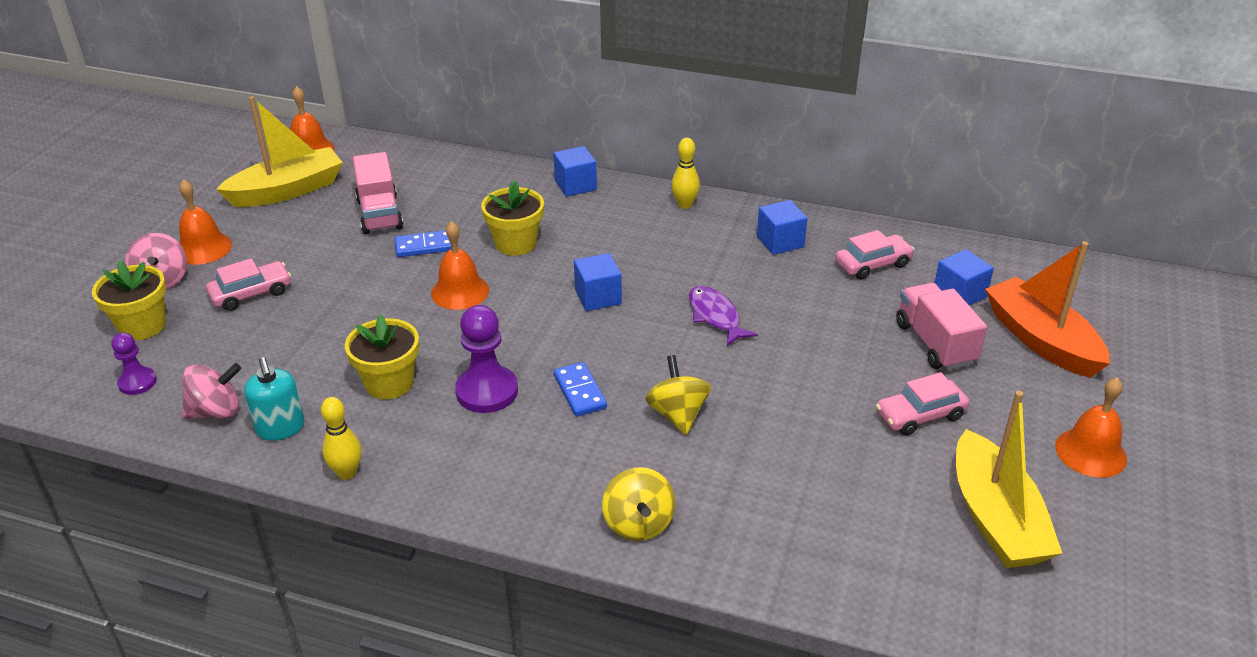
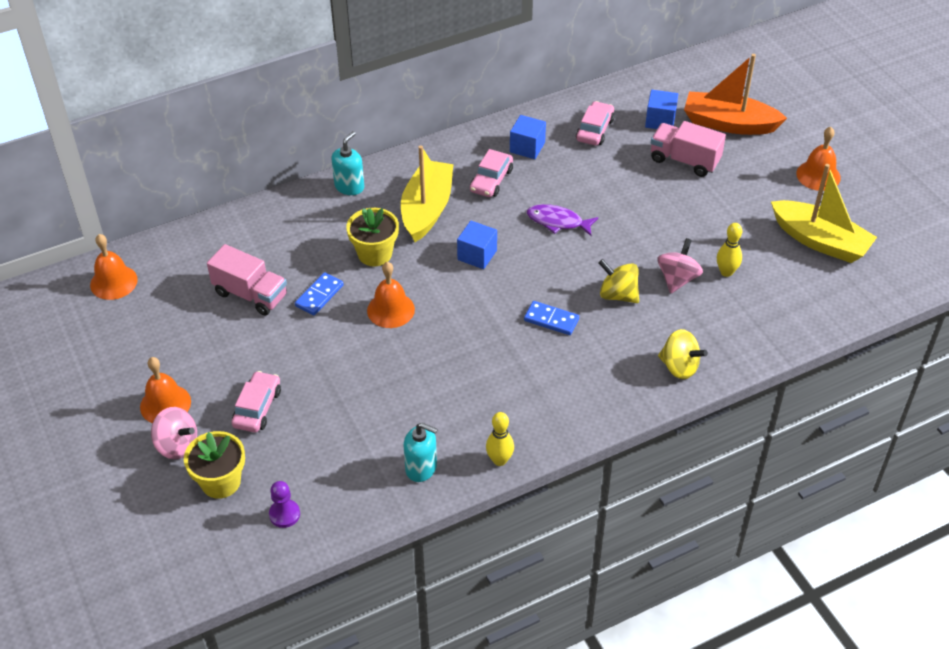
camera: 45 degrees left, 10 degrees up
pink spinning top [182,363,241,419] -> pink spinning top moved to [658,238,703,293]
yellow boat [216,96,343,207] -> yellow boat moved to [401,145,453,242]
yellow flower pot [345,314,419,399] -> none
purple pawn [455,305,518,413] -> none
blue cube [553,146,597,197] -> turquoise soap dispenser [331,131,364,195]
yellow bowling pin [671,138,700,209] -> yellow bowling pin moved to [717,223,742,277]
pink car [876,372,970,436] -> pink car moved to [470,149,513,197]

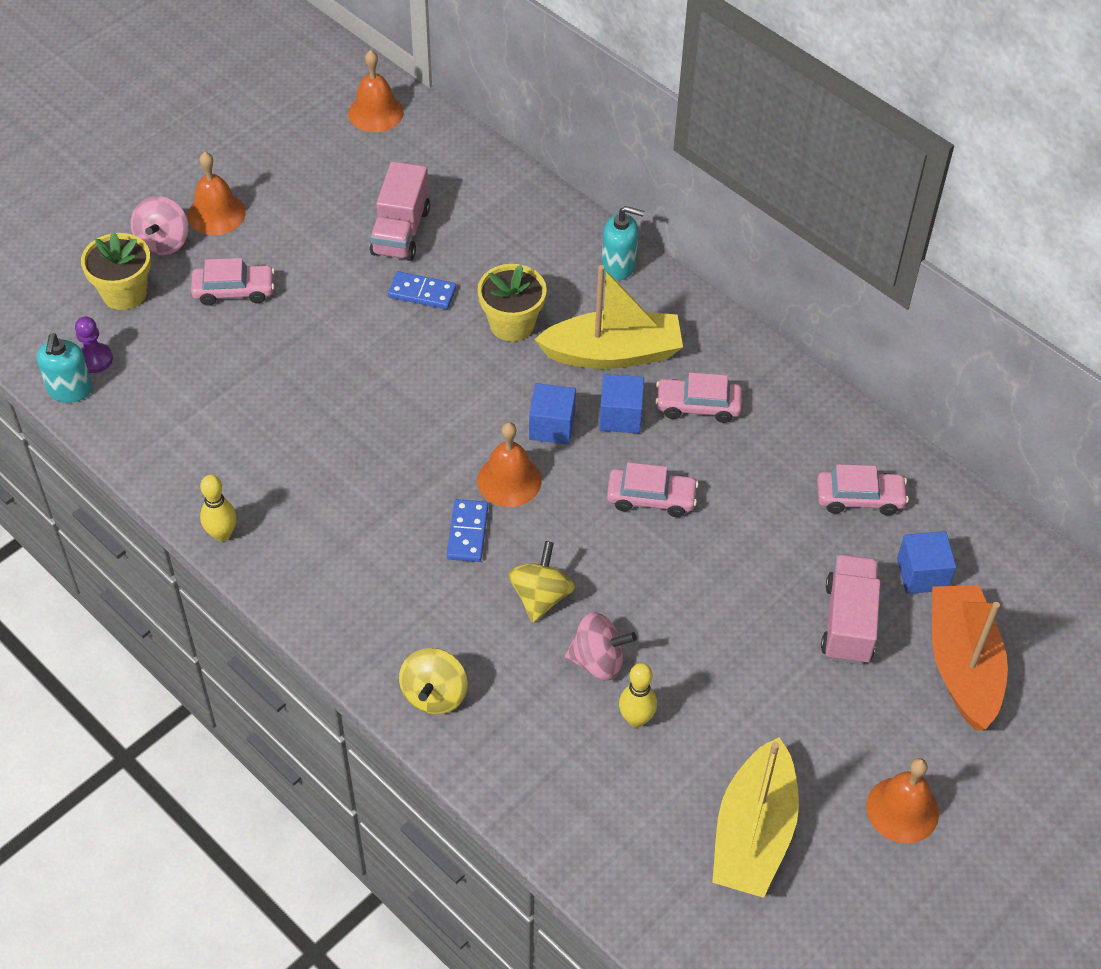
camera: 70 degrees right, 5 degrees up
orange bell [367,262,415,328] -> orange bell moved to [477,422,542,507]
turquoise soap dispenser [403,423,438,482] -> turquoise soap dispenser moved to [37,333,92,403]
blue cube [510,115,546,159] -> blue cube moved to [599,374,644,433]
purple fish [527,204,598,236] -> pink car [607,462,699,517]

